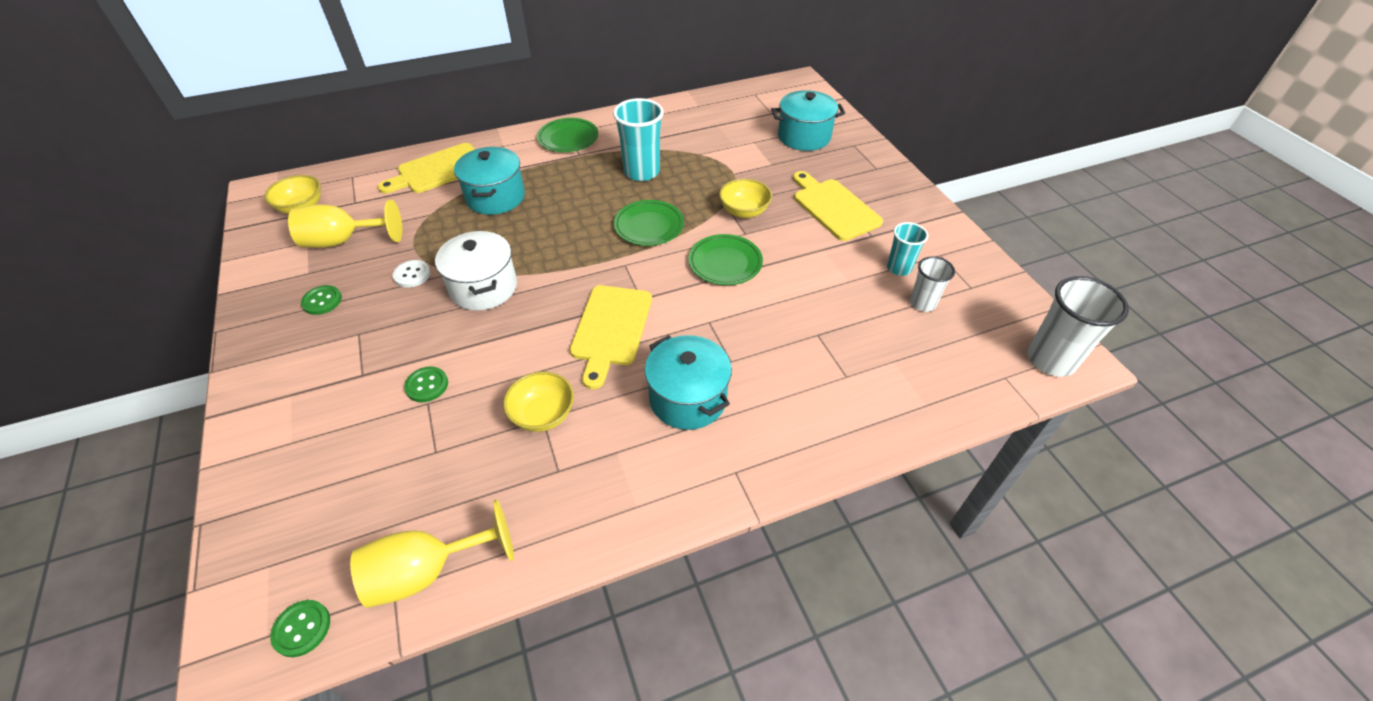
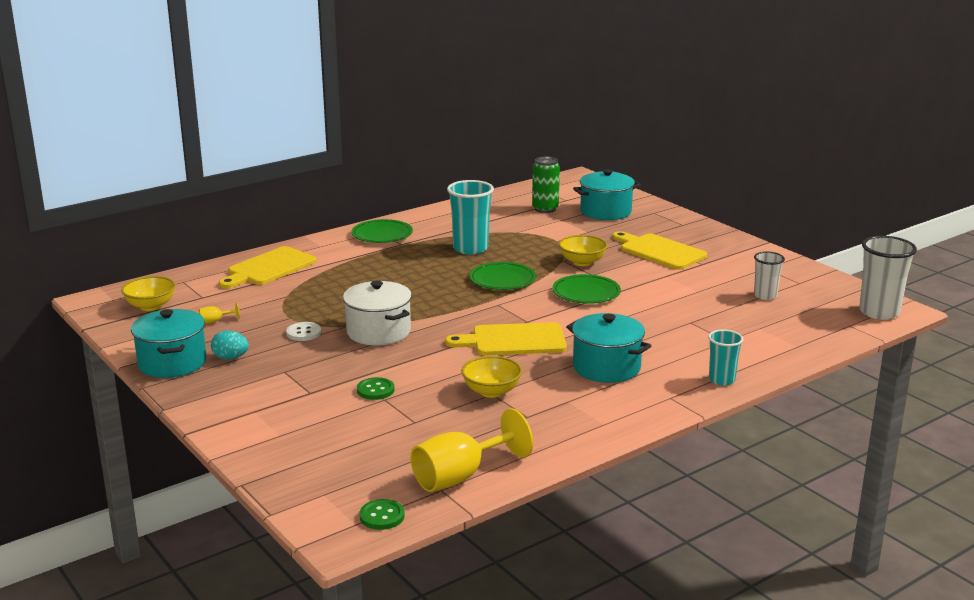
camera: 15 degrees left, 25 degrees down
yellow goblet [288,200,402,248] -> yellow goblet [199,302,240,324], size x0.41
green button [301,285,342,315] -> turquoise egg [211,331,249,360]
turquoise pot [454,147,525,215] -> turquoise pot moved to [131,309,207,378]
yellow cutting board [570,285,652,389] -> yellow cutting board turned 90 degrees clockwise [445,322,567,356]
turquoise cup [887,222,929,276] -> turquoise cup moved to [708,330,744,386]
none -> green can [532,157,560,213]

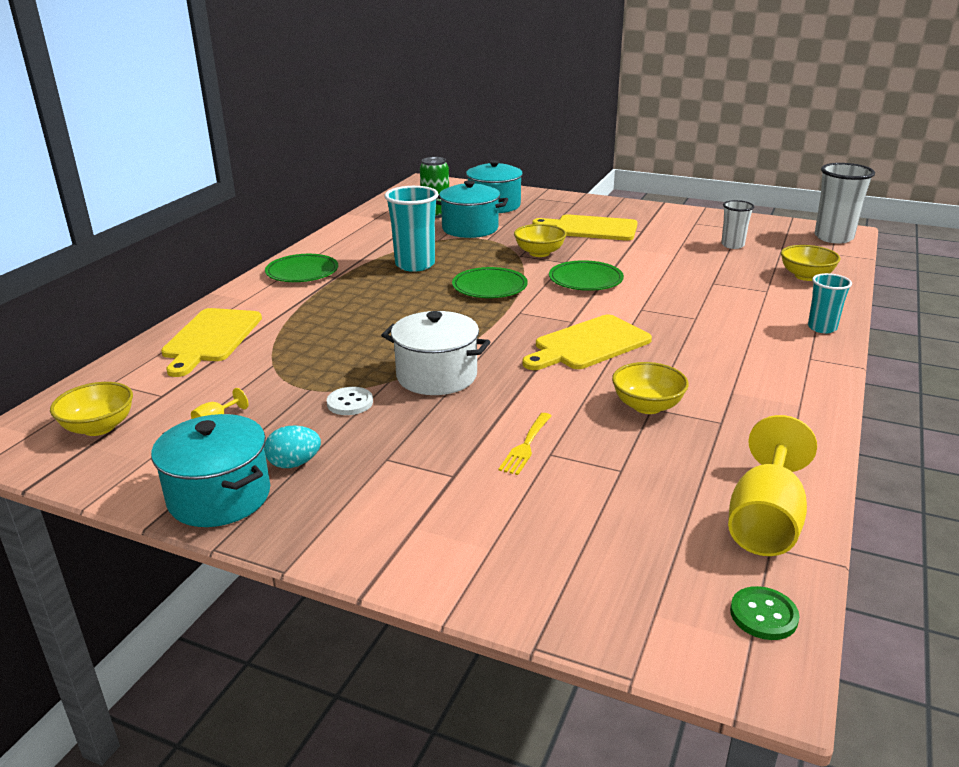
camera: 30 degrees left, 5 degrees up
green button [357,377,395,400] -> yellow fork [498,413,551,475]
turquoise pot [566,313,651,383] -> turquoise pot moved to [436,180,508,238]
none -> yellow bowl [781,245,840,281]

